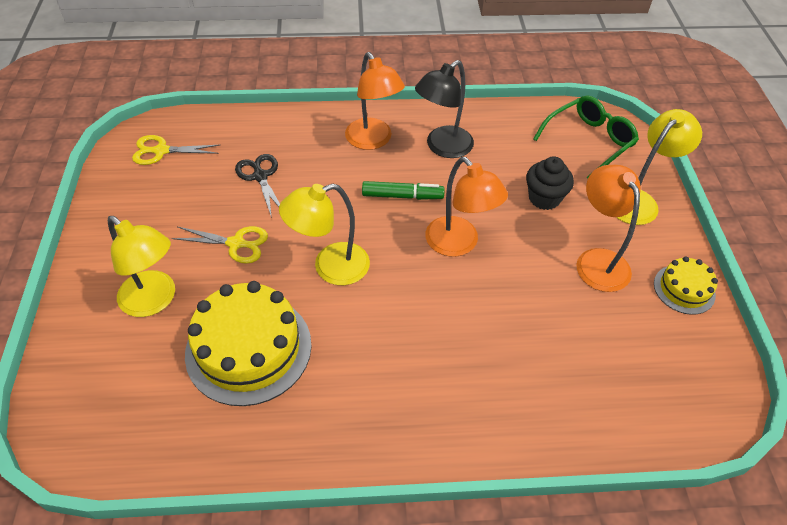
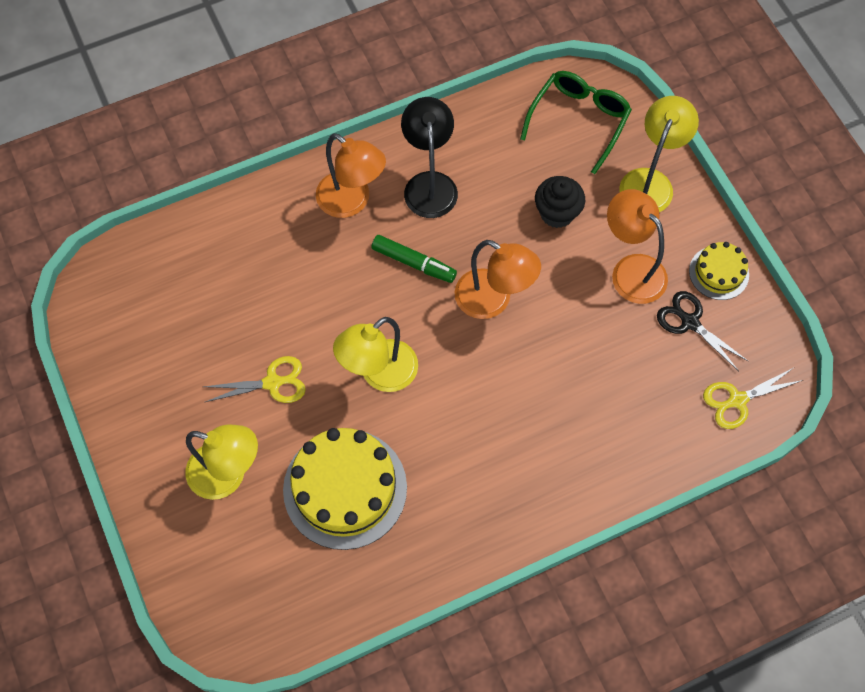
camera: 20 degrees left, 15 degrees up
yellow scissors [132,135,220,165] -> yellow scissors moved to [703,367,803,429]
black scissors [235,154,280,218] -> black scissors moved to [657,291,749,371]
green marker [362,181,445,200] -> green marker turned 45 degrees clockwise [371,235,457,283]
black lamp [415,60,474,158] -> black lamp turned 150 degrees clockwise [401,97,458,218]

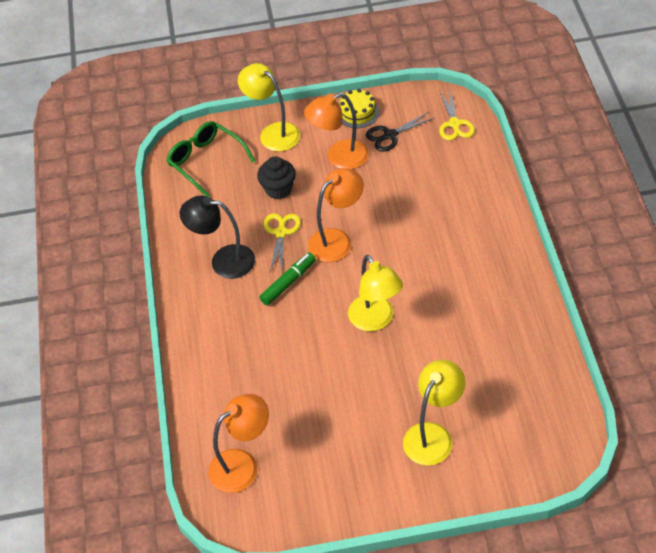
camera: 70 degrees left, 15 degrees down
yellow scissors [204,356,306,403] -> yellow scissors moved to [264,213,301,272]
yellow cake [283,428,407,550] -> none
orange lamp [316,133,386,218] -> orange lamp moved to [208,394,269,493]

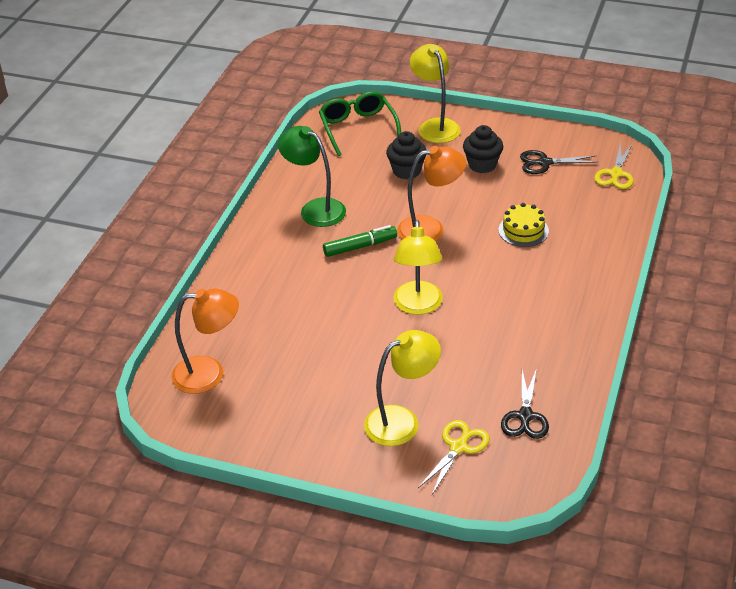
camera: 25 degrees right, 10 degrees down
black lamp [180,195,255,279] -> green lamp [278,126,346,227]
yellow scissors [264,213,301,272] -> yellow scissors moved to [418,420,490,495]
orange lamp [304,93,369,169] -> black cupcake [463,125,503,173]
yellow cake [340,89,379,128] -> yellow cake moved to [498,203,549,247]
none -> black scissors [501,368,549,439]

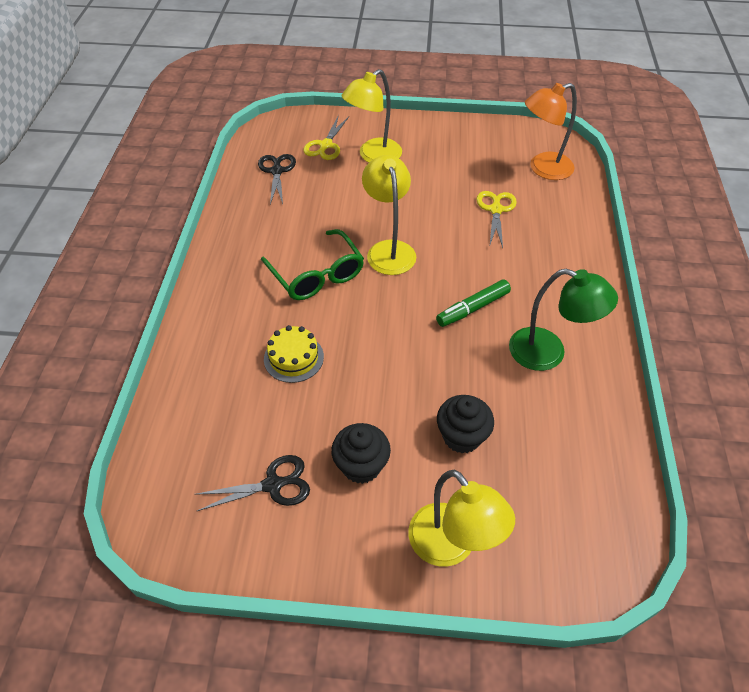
camera: 165 degrees right, 10 degrees up
green glasses [319,91,401,156] -> green glasses moved to [261,229,364,300]
orange lamp [397,146,466,242] -> none
yellow scissors [594,142,634,189] -> yellow scissors moved to [476,191,517,248]

